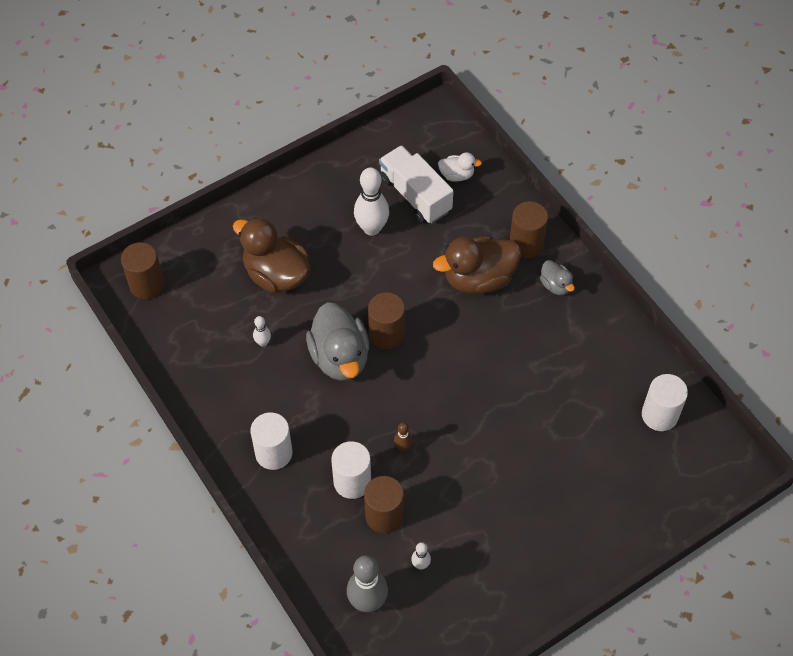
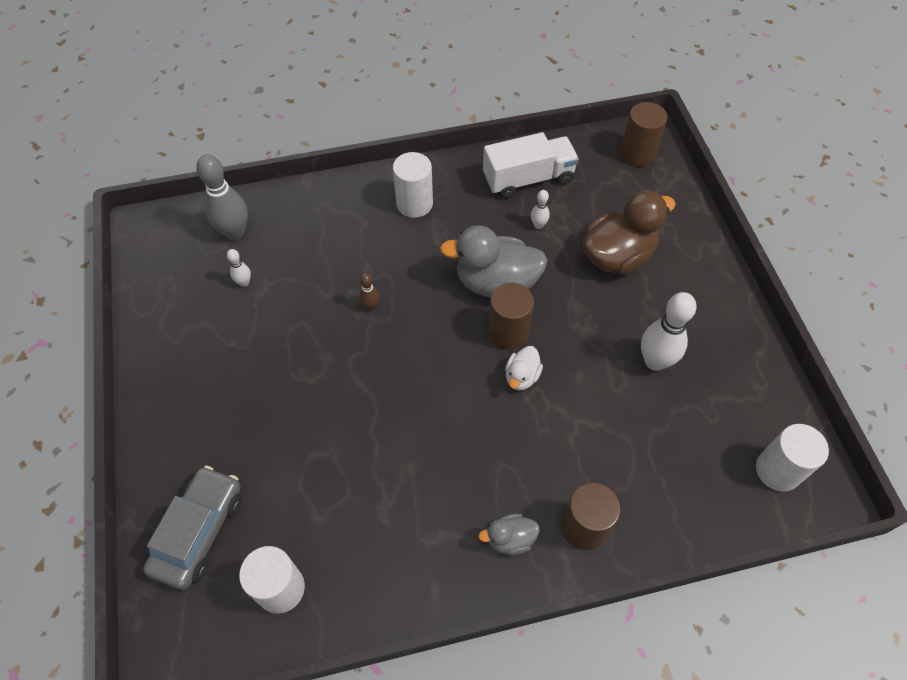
camera: 110 degrees right, 0 degrees up
white cylinder [331,441,371,499] -> white cylinder moved to [756,424,829,492]
brown cylinder [364,476,404,533] -> none
white truck [379,145,453,223] -> white truck moved to [483,132,579,199]
brown duck [433,236,521,294] -> none
white duck [438,152,482,182] -> white duck moved to [505,346,543,391]
none -> grey car [143,466,242,590]

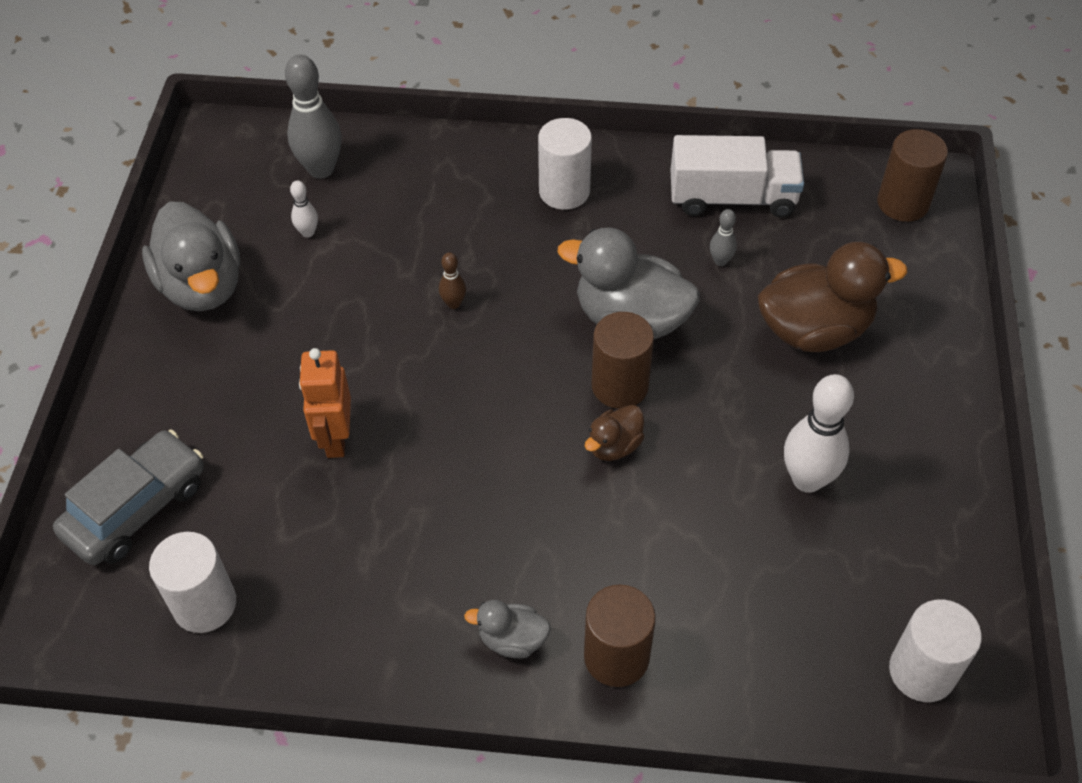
camera: 20 degrees right, 5 degrees down
white duck [505,346,543,391] -> brown duck [585,405,645,461]
white bowling pin [531,190,550,229] -> grey bowling pin [710,209,737,266]
none -> grey duck [142,201,240,311]
none -> orange robot [299,348,351,458]

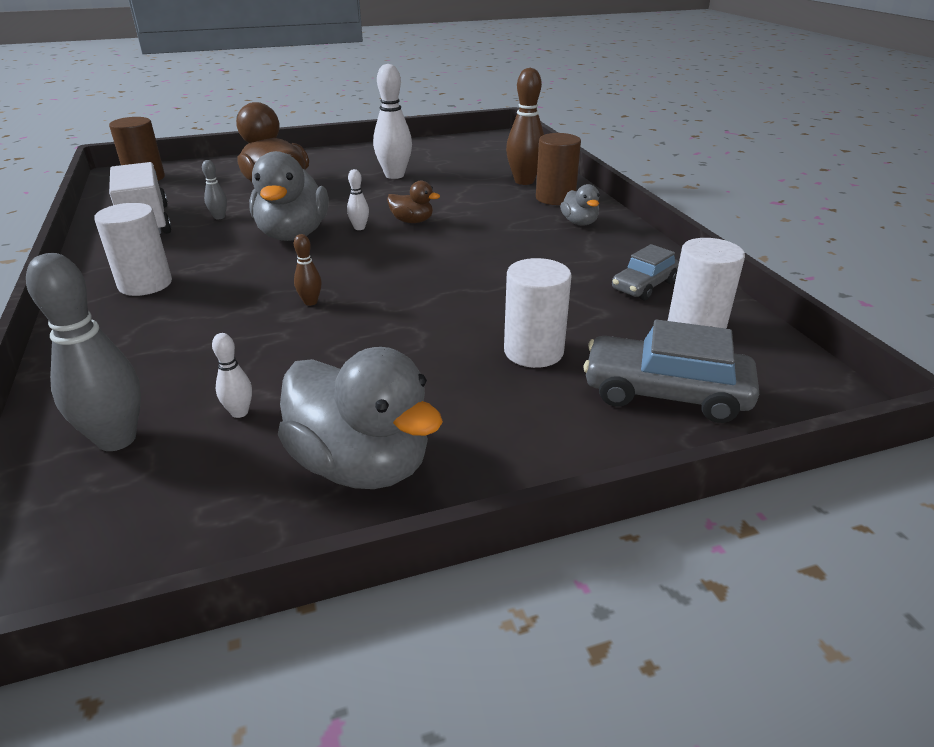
camera: 115 degrees left, 20 degrees down
grey duck [142,201,240,311] -> grey duck turned 90 degrees clockwise [278,347,443,489]
orange robot [299,348,351,458] -> none
brown cylinder [592,312,654,409] -> white bowling pin [347,169,369,230]
white cylinder [889,599,982,702] -> white cylinder moved to [504,258,572,368]
none -> brown bowling pin [506,68,544,185]
none -> grey car [612,244,679,300]

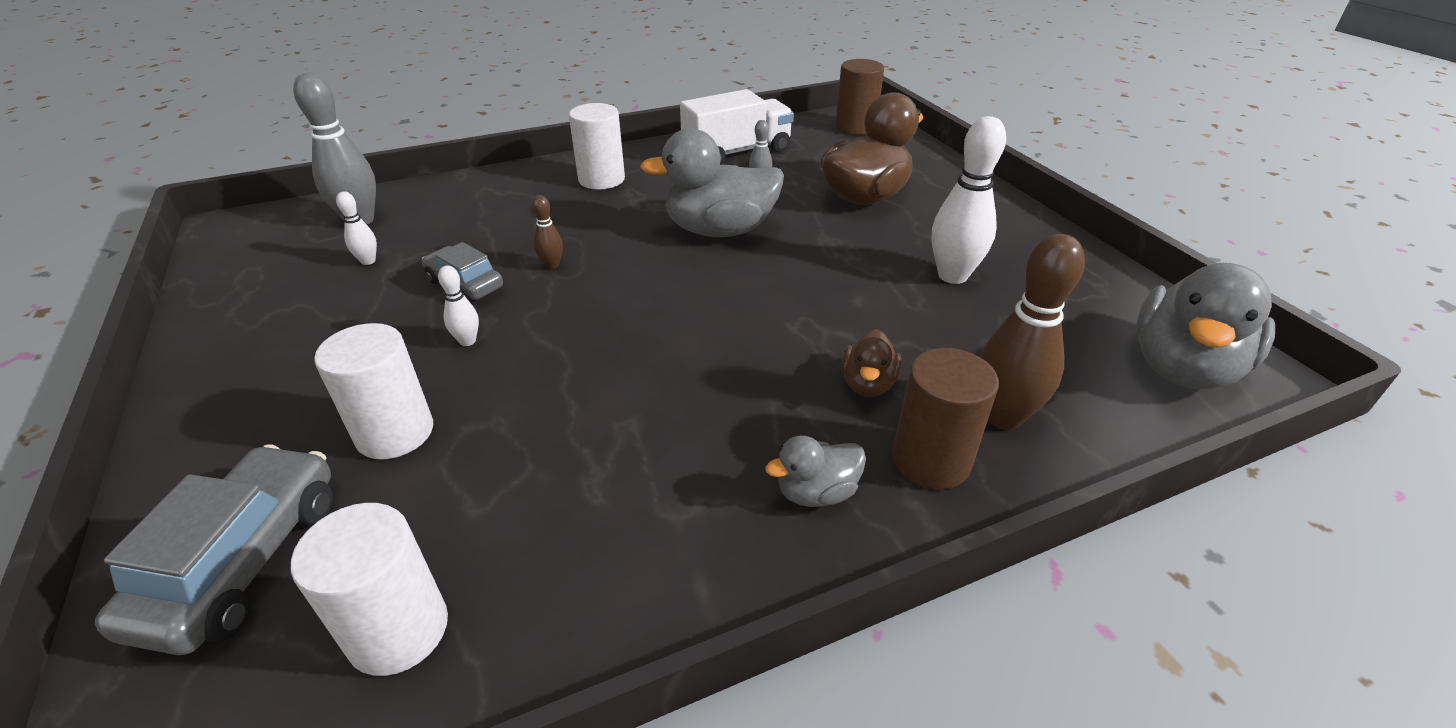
camera: 85 degrees right, 5 degrees up
grey duck [278,347,443,489] -> grey duck moved to [1136,263,1275,389]
white bowling pin [347,169,369,230] -> white bowling pin moved to [438,266,479,346]
brown duck [387,181,440,223] -> brown duck moved to [842,329,901,397]
grey car [612,244,679,300] -> grey car moved to [422,242,503,302]

